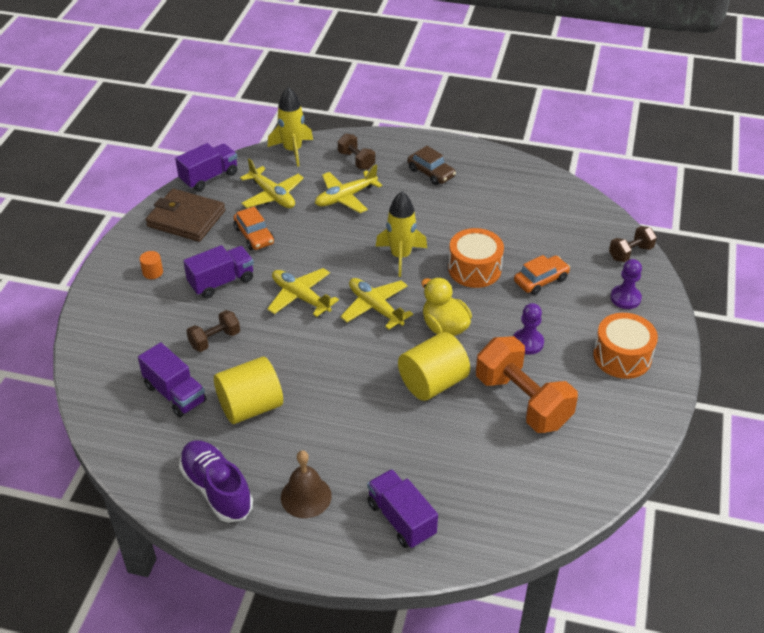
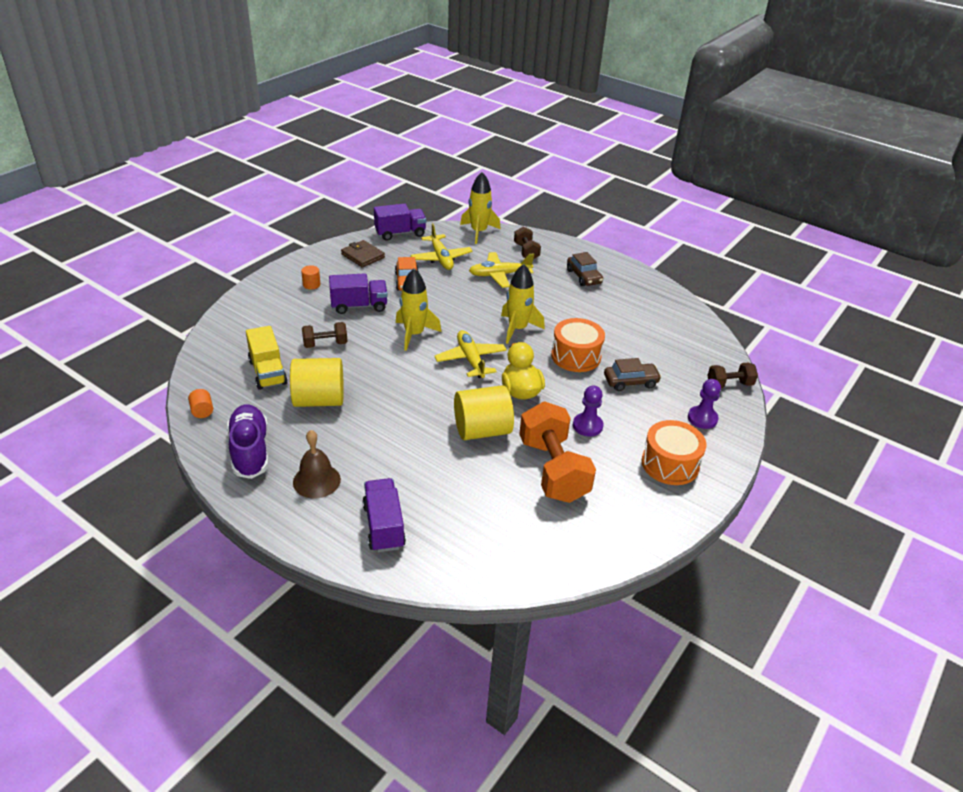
camera: 20 degrees right, 5 degrees down
purple truck [138,342,206,417] -> yellow truck [246,326,288,390]
brown wallet [146,189,225,242] -> brown wallet [341,240,385,268], size x0.65
yellow plane [267,268,339,317] -> yellow rocket [396,269,441,351]
orange car [514,255,570,295] -> brown car [604,358,662,391]
none -> orange cylinder [188,389,213,418]

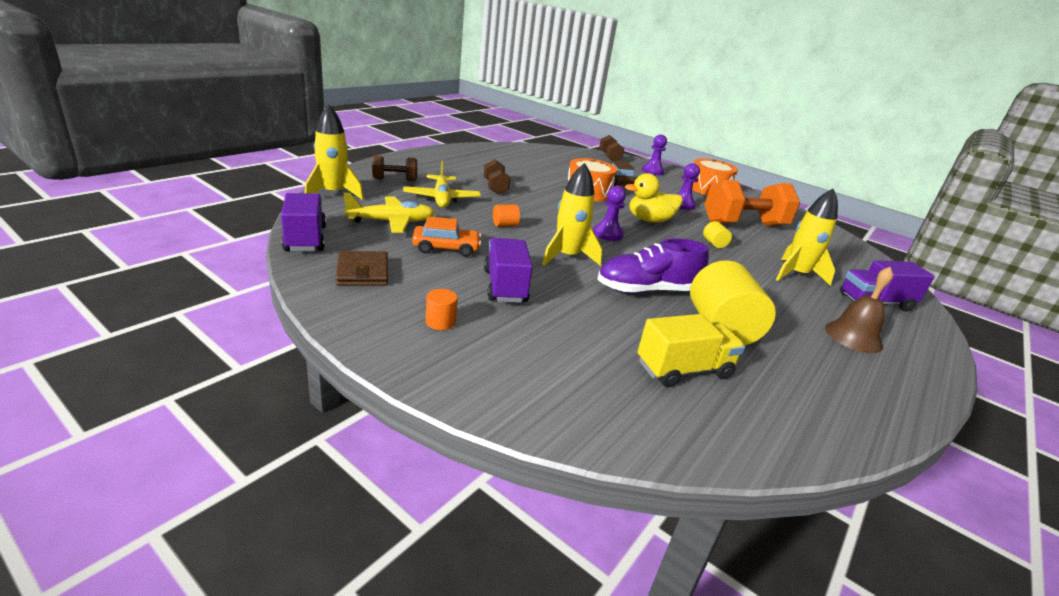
camera: 90 degrees left, 10 degrees down
orange cylinder [188,389,213,418] -> orange cylinder moved to [493,204,520,227]
purple shoe [227,404,268,479] -> purple shoe moved to [597,238,709,293]
brown dumbbell [302,322,348,348] -> brown dumbbell moved to [484,159,510,195]
brown wallet [341,240,385,268] -> brown wallet turned 60 degrees counterclockwise [335,251,388,286]
yellow plane [434,330,507,378] -> purple pawn [593,186,626,241]
yellow cylinder [454,385,514,440] -> yellow cylinder [703,221,732,248], size x0.44
yellow rocket [501,264,545,344] -> yellow rocket moved to [776,189,838,286]
brown car [567,252,603,286] -> none

